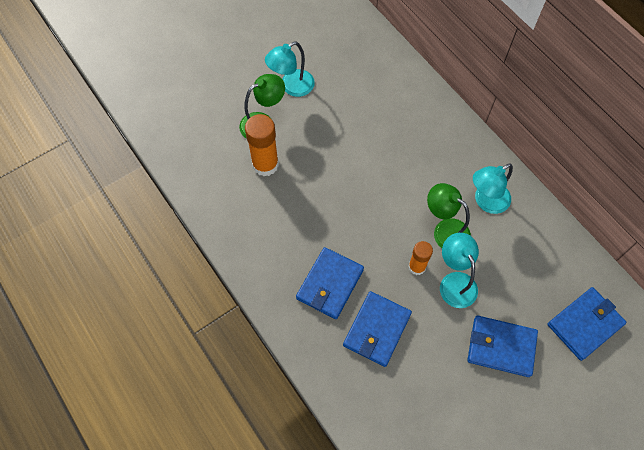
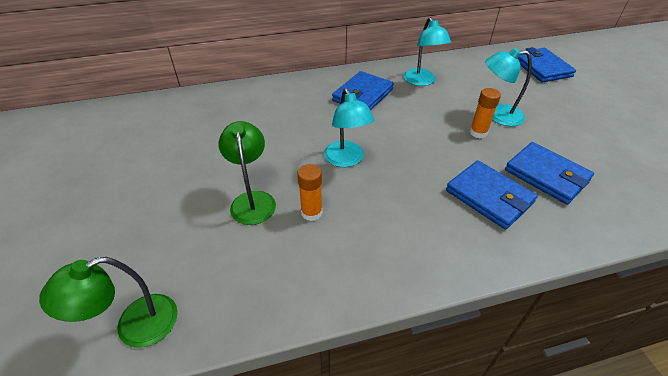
camera: 70 degrees left, 20 degrees down
orange glue stick [245,114,279,176] -> orange glue stick [297,164,322,221], size x0.61
turquoise lamp [265,41,315,97] -> turquoise lamp moved to [324,88,375,167]
green lamp [427,183,471,248] -> green lamp moved to [39,257,178,348]
blue wallet [467,316,538,377] -> blue wallet moved to [332,71,394,110]

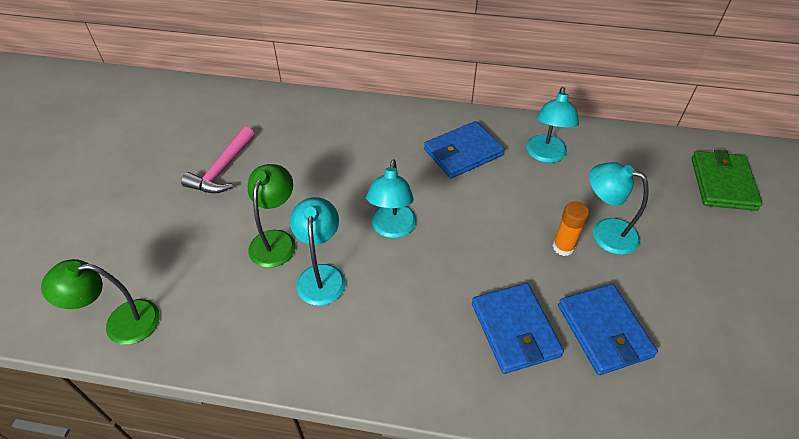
camera: 25 degrees right, 5 degrees up
orange glue stick [297,164,322,221] -> turquoise lamp [290,197,346,306]
blue wallet [518,47,576,82] -> green wallet [691,150,763,211]
none -> pink hammer [181,126,255,193]

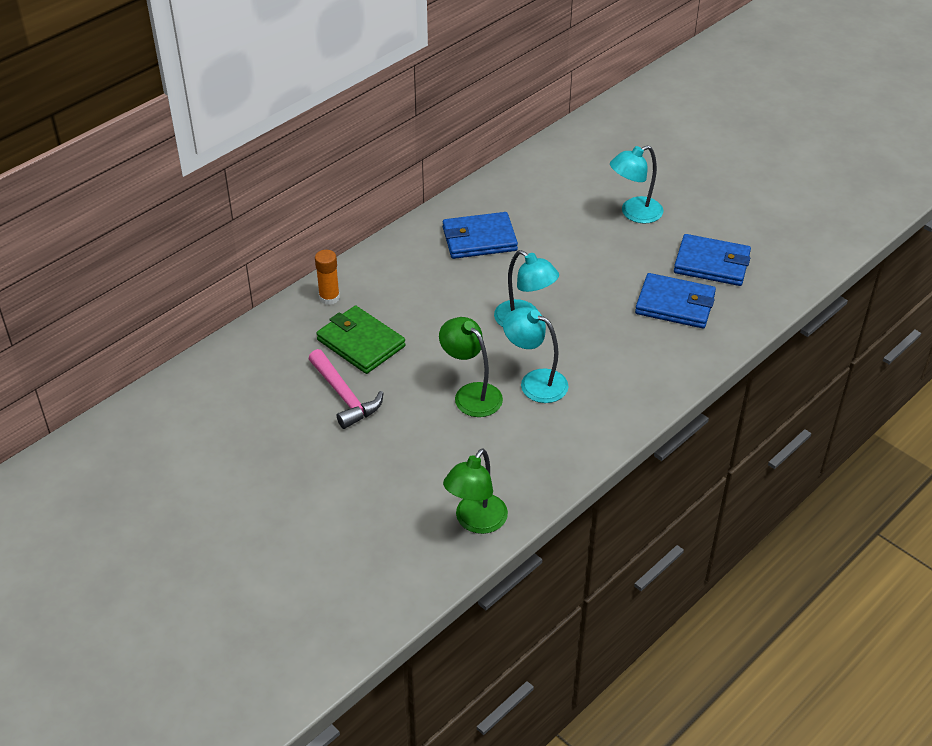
camera: 55 degrees left, 5 degrees down
blue wallet [424,121,504,178] -> blue wallet turned 75 degrees clockwise [443,212,518,259]
turquoise lamp [526,87,579,163] -> none
orange glue stick [553,202,589,256] -> orange glue stick moved to [315,250,340,305]
green wallet [691,150,763,211] -> green wallet moved to [316,306,405,374]

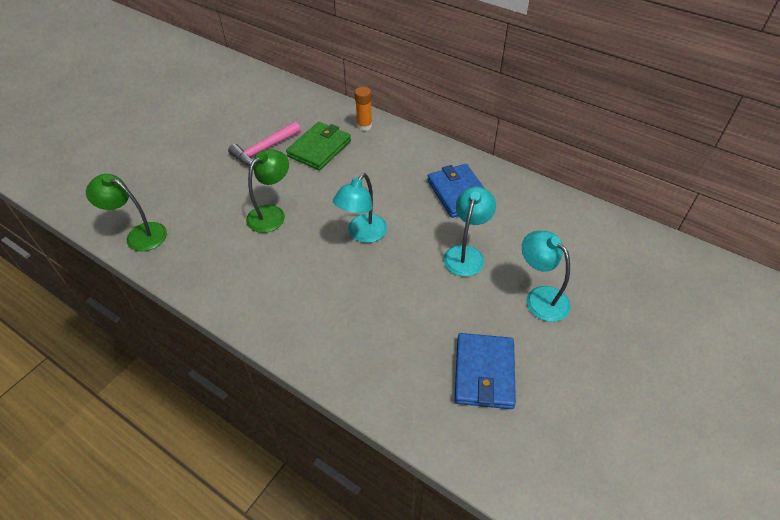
camera: 80 degrees right, 5 degrees up
turquoise lamp [503,307,568,403] -> turquoise lamp moved to [443,187,496,277]
blue wallet [635,273,716,328] -> none

